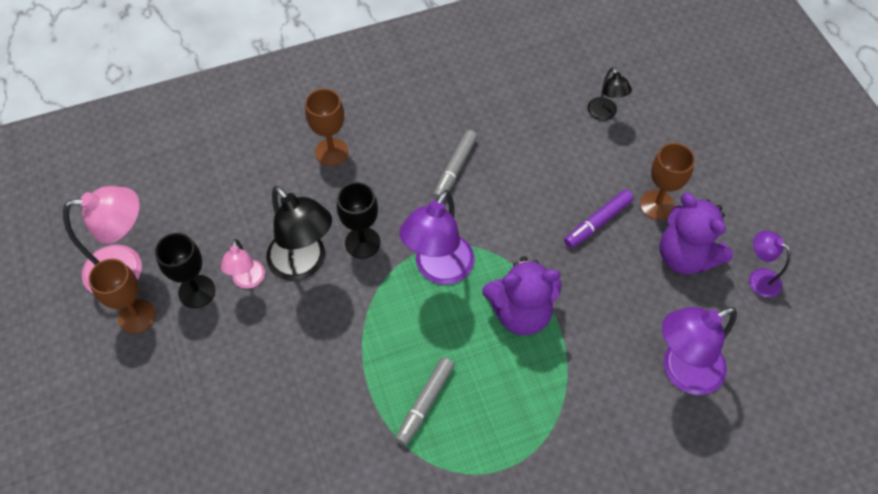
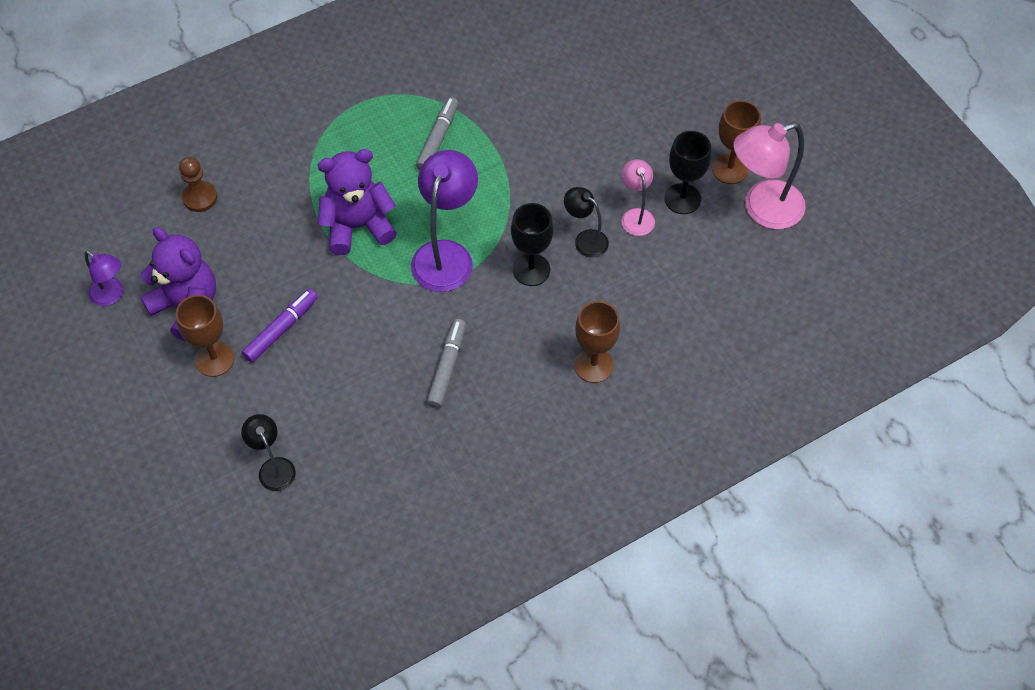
camera: 170 degrees right, 0 degrees up
black lamp [266,186,332,281] -> black lamp [564,187,609,258], size x0.55
purple lamp [662,307,737,395] -> brown pawn [179,157,217,212]

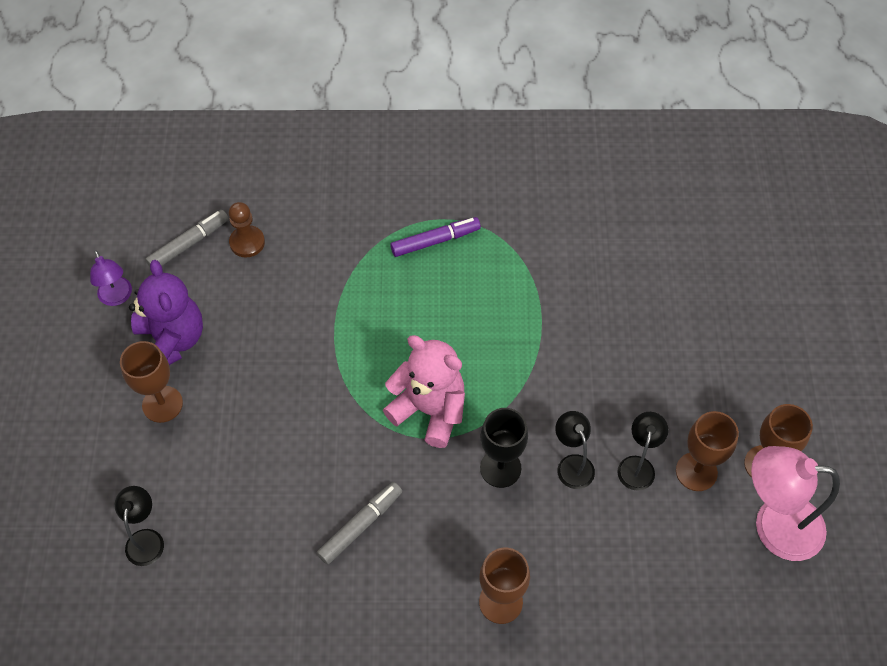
camera: 30 degrees right, 0 degrees up
purple marker [242,289,318,363] -> purple marker moved to [390,217,481,257]
purple teddy bear [318,149,397,255] -> none
purple lamp [411,150,478,292] -> pink teddy bear [383,335,465,448]
grey marker [416,97,458,170] -> grey marker moved to [145,210,229,267]
pink lamp [621,159,655,236] -> black lamp [617,412,668,491]
black goblet [664,131,711,214] -> brown goblet [676,411,739,491]

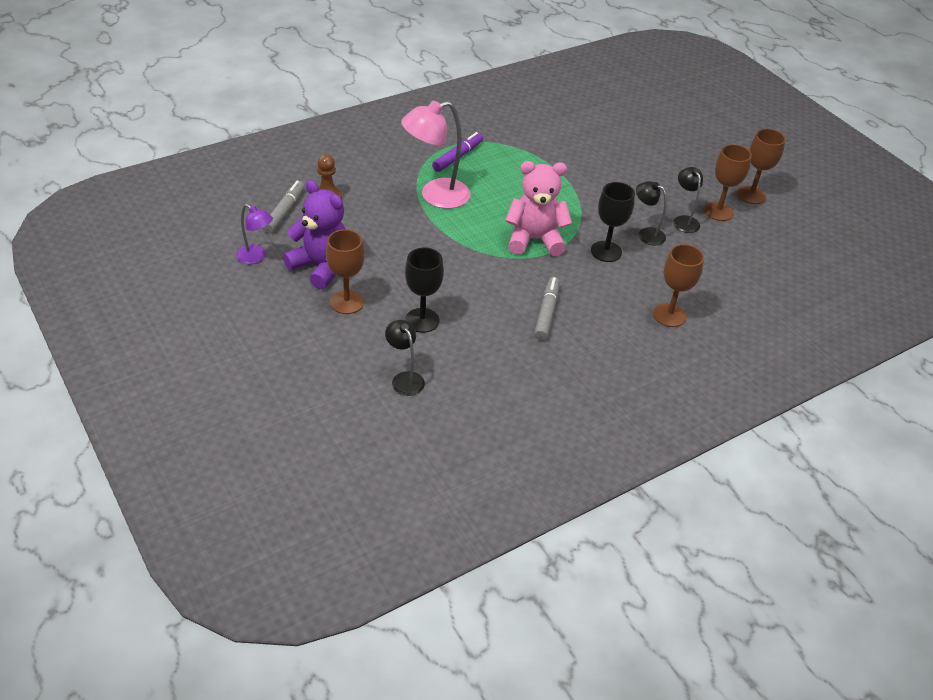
camera: 35 degrees left, 15 degrees down
pink lamp [751,446,840,561] -> pink lamp moved to [401,101,471,209]
none -> black goblet [405,247,444,333]

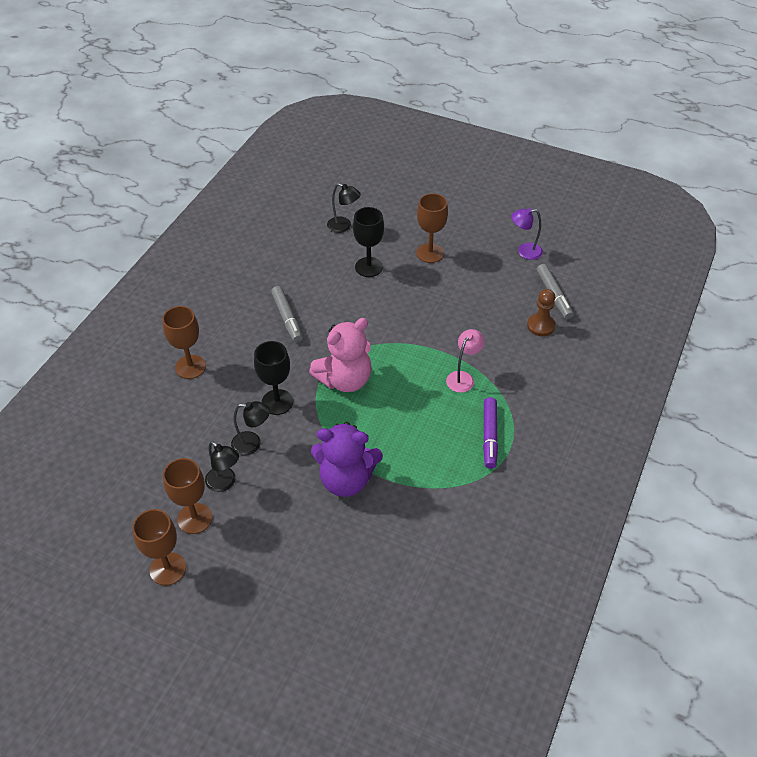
camera: 150 degrees right, 5 degrees up
purple teddy bear [283,180,346,289] -> purple teddy bear moved to [311,422,383,497]
pink lamp [401,101,471,209] -> pink lamp [446,329,485,393], size x0.55

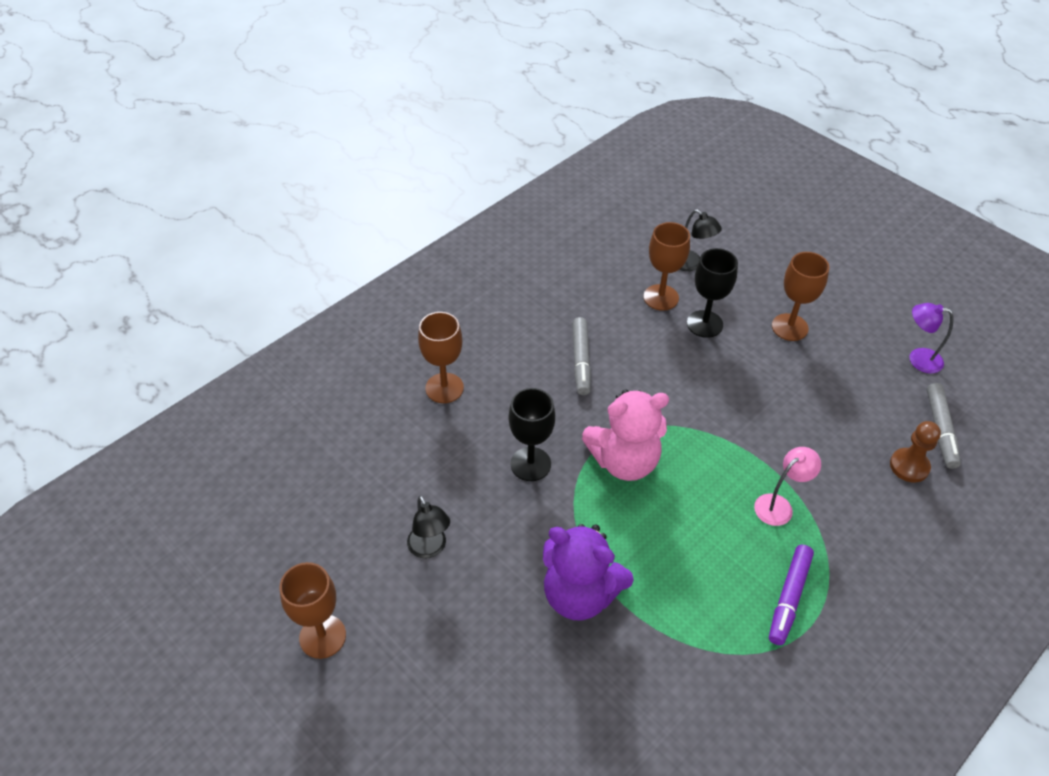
camera: 20 degrees right, 0 degrees up
brown goblet [163,458,212,534] -> brown goblet moved to [643,222,690,311]
black lamp [231,401,270,455] -> none

